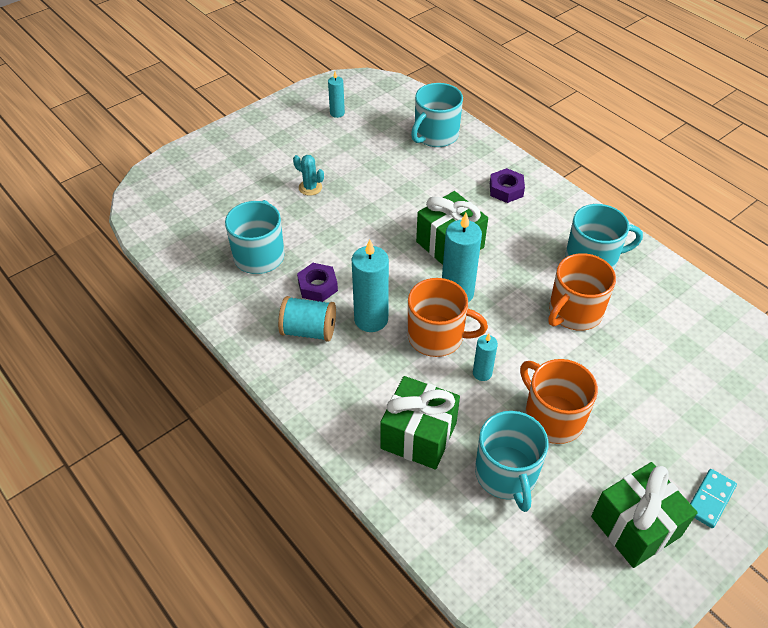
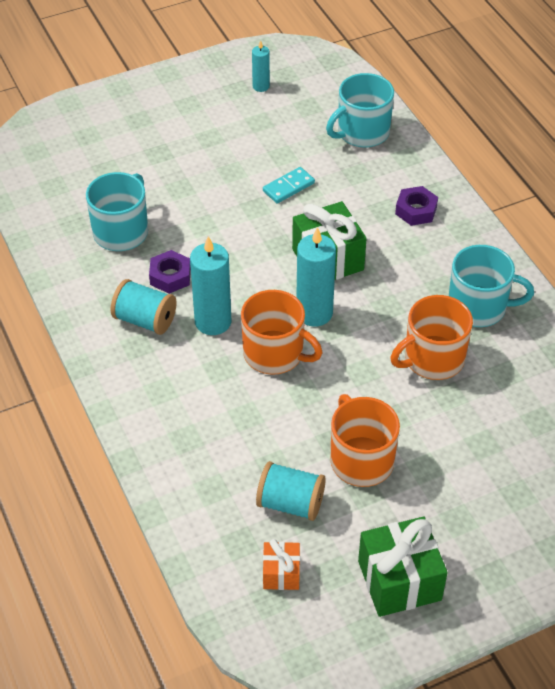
camera: 15 degrees right, 0 degrees up
turquoise cactus [293,155,324,196] -> none
green gift [380,376,460,469] -> none
turquoise candle [473,334,498,381] -> none
turquoise mug [475,411,549,512] -> turquoise spool [256,461,326,521]
turquoise domino [690,469,737,528] -> turquoise domino moved to [263,167,315,204]
none -> orange gift [263,539,300,590]

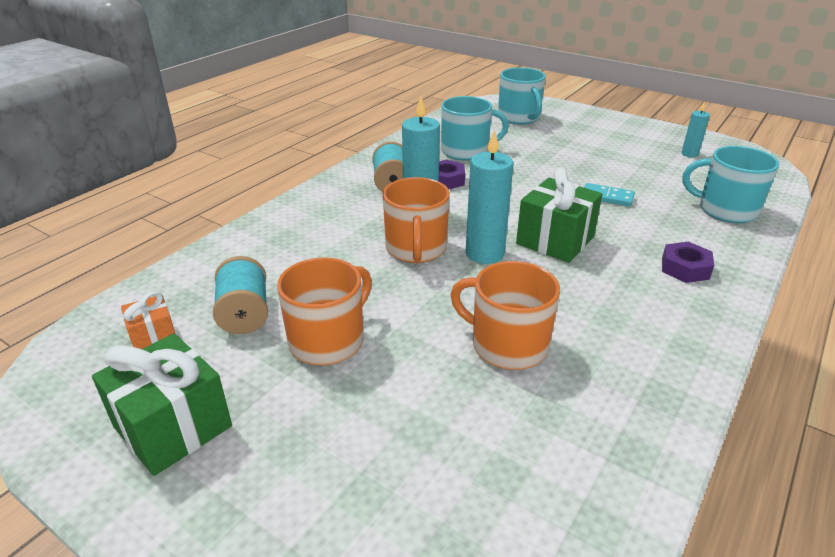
camera: 60 degrees right, 15 degrees down
turquoise mug [449,245,534,327] -> turquoise mug moved to [498,67,546,124]

